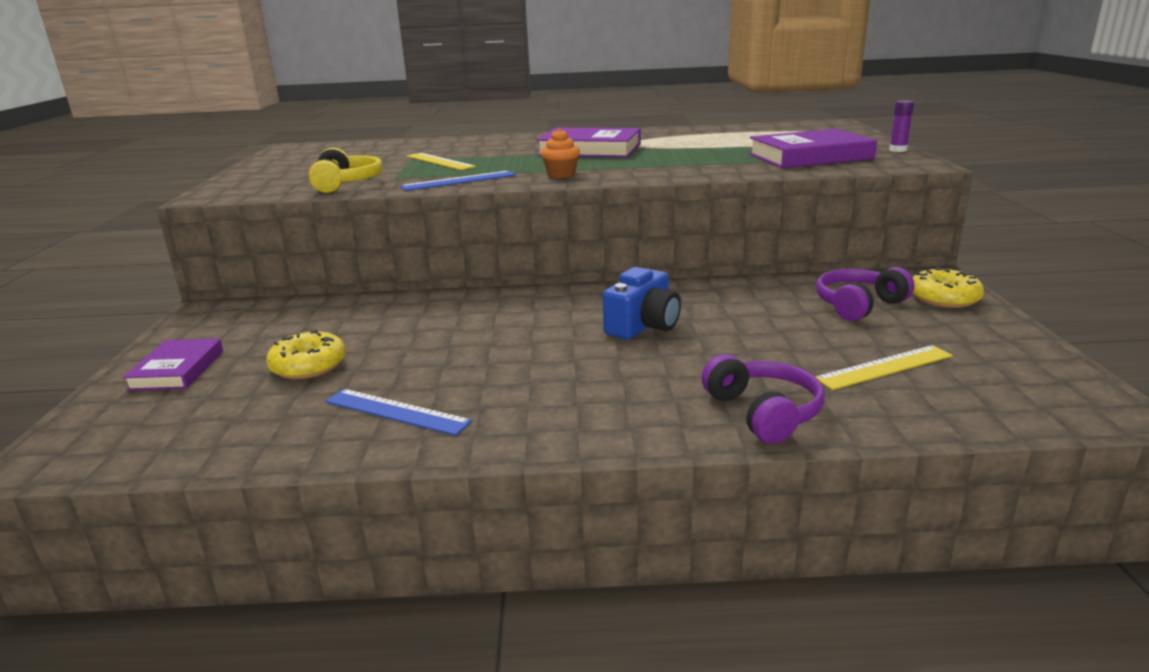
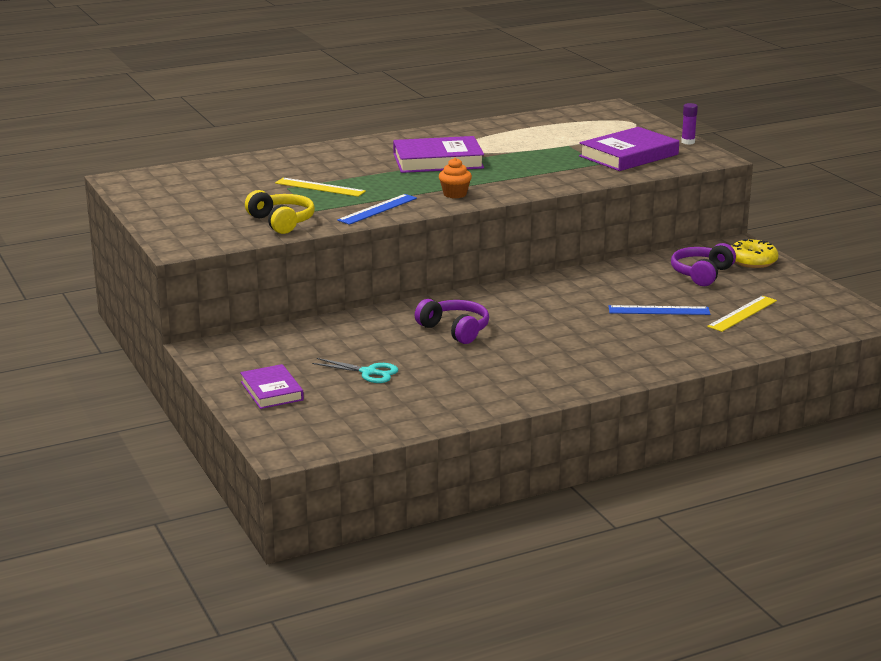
camera: 25 degrees left, 0 degrees up
yellow donut [266,330,346,379] -> turquoise scissors [312,358,398,383]
blue ruler [325,389,472,436] -> blue ruler moved to [609,305,710,315]
blue camera [603,267,681,339] -> none
purple headphones [701,354,824,444] -> purple headphones moved to [415,299,489,344]

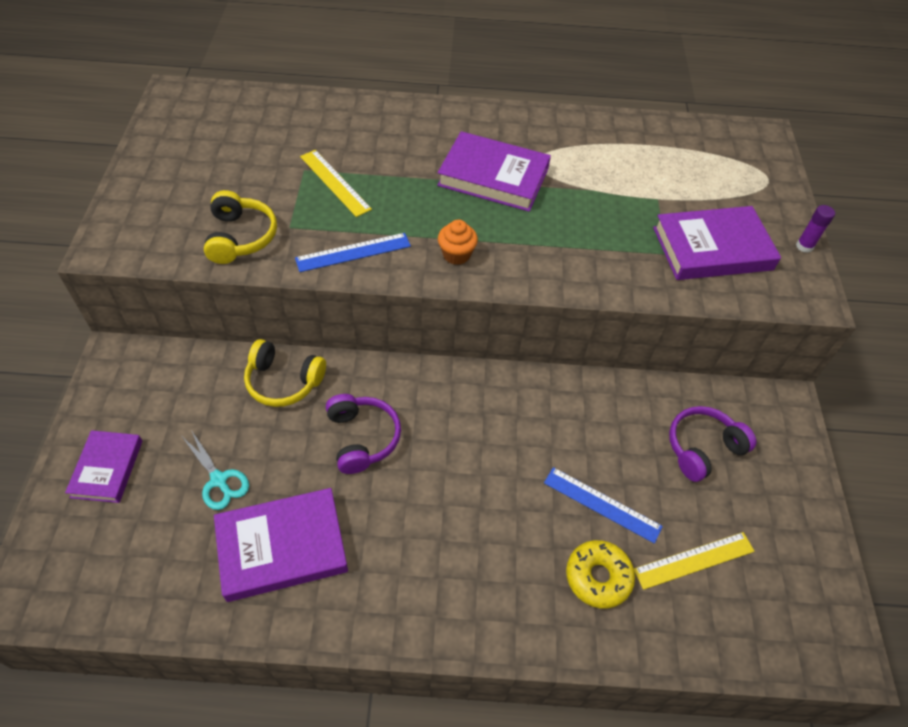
camera: 25 degrees right, 30 degrees up
yellow donut [731,239,778,268] -> yellow donut moved to [566,540,635,609]
none -> purple book [214,488,348,602]
none -> yellow headphones [244,339,326,407]

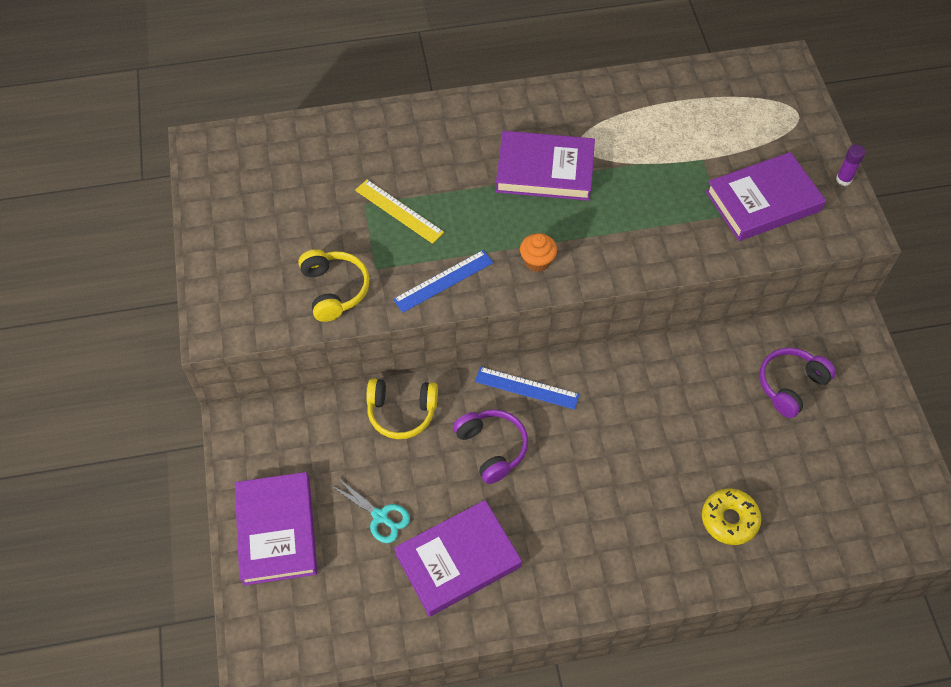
camera: 10 degrees left, 5 degrees up
purple book [65,430,142,503] -> purple book [235,472,318,586], size x1.61
blue ruler [544,467,663,544] -> blue ruler moved to [475,367,579,410]
yellow ruler [634,532,755,590] -> none

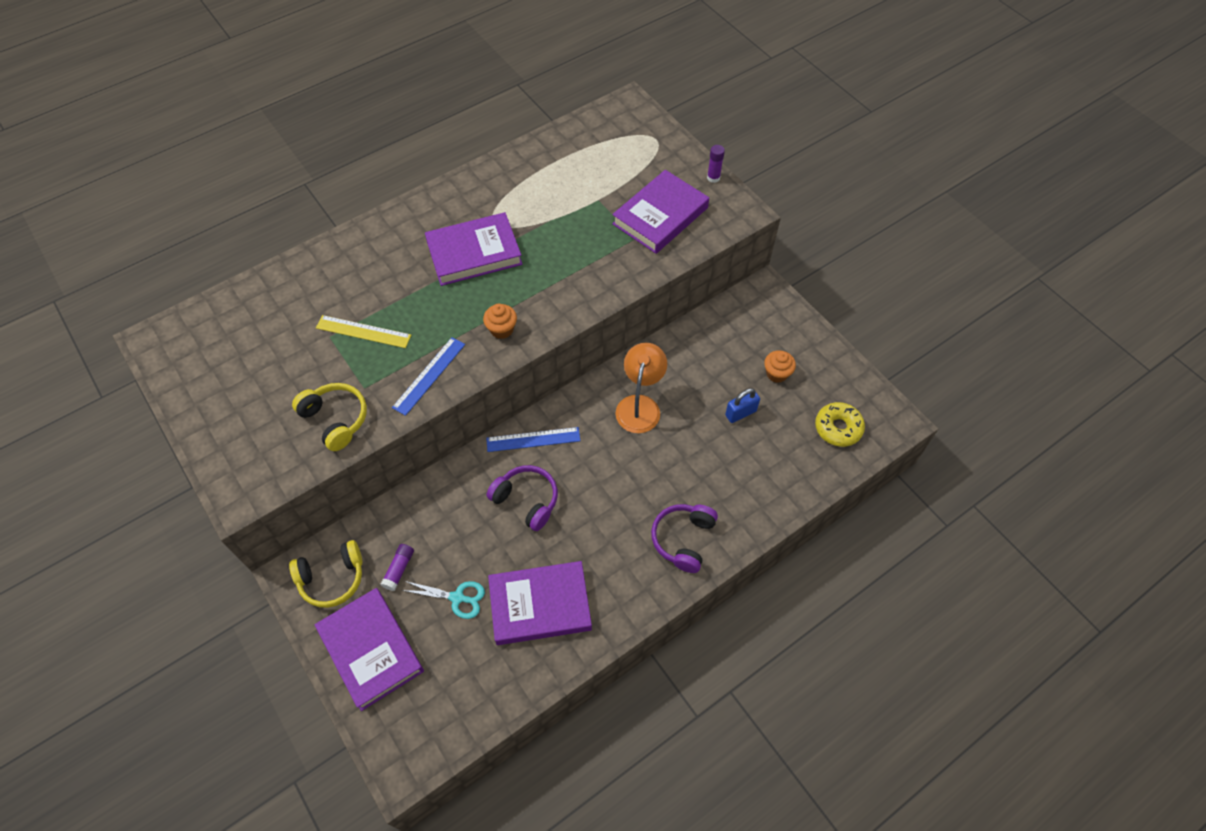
camera: 25 degrees left, 0 degrees up
yellow headphones [366,378,438,439] -> yellow headphones moved to [289,540,362,608]
purple book [394,500,522,617] -> purple book turned 45 degrees clockwise [488,561,592,645]
yellow donut [702,489,761,545] -> yellow donut moved to [815,402,865,447]
purple headphones [759,348,836,418] -> purple headphones moved to [651,504,718,573]
none -> purple glue stick [380,544,414,591]
none -> orange lamp [616,343,667,433]
none -> blue padlock [725,388,760,423]
none -> orange cupcake [764,350,796,383]

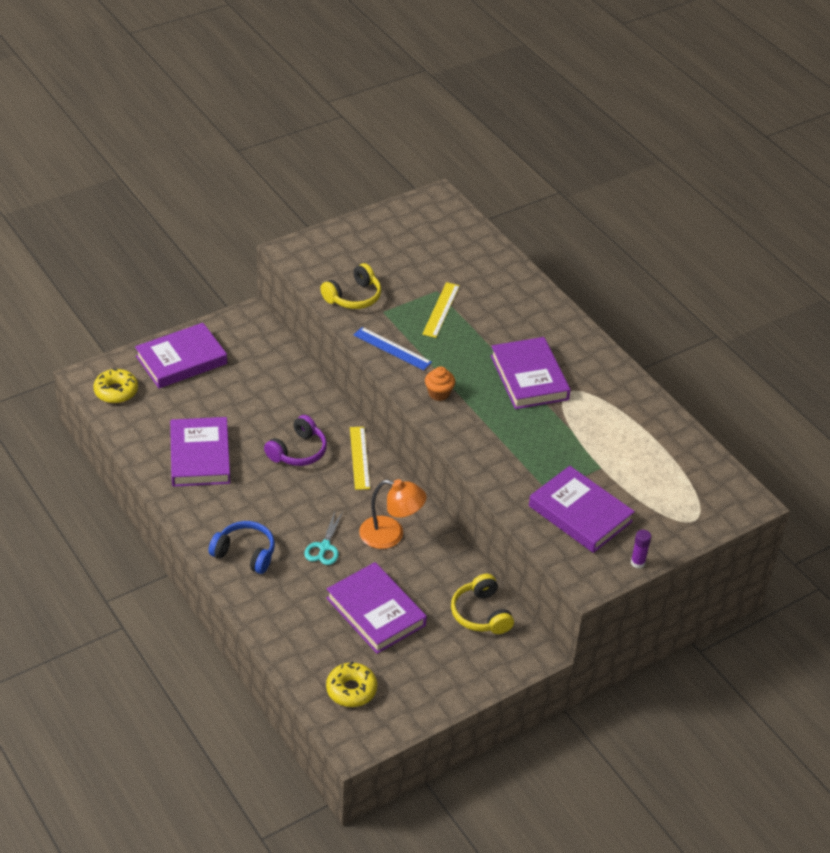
camera: 90 degrees right, 15 degrees down
yellow headphones [289,540,362,608] -> yellow headphones moved to [451,574,514,634]
purple glue stick [380,544,414,591] -> none
turquoise scissors [402,581,485,619] -> turquoise scissors moved to [304,511,343,565]
blue ruler [486,427,580,452] -> yellow ruler [350,427,370,490]
purple headphones [651,504,718,573] -> blue headphones [209,521,275,574]
blue padlock [725,388,760,423] -> purple book [326,562,427,654]
orange cupcake [764,350,796,383] -> none
none -> yellow donut [93,368,138,403]

